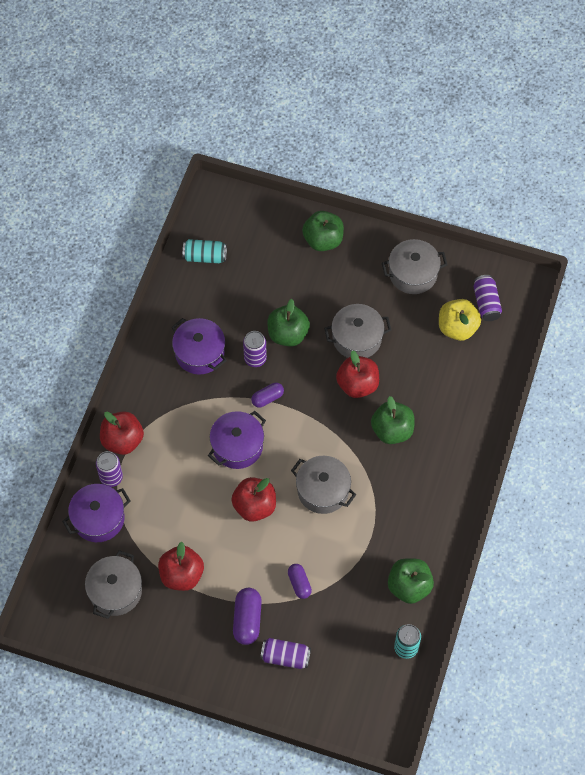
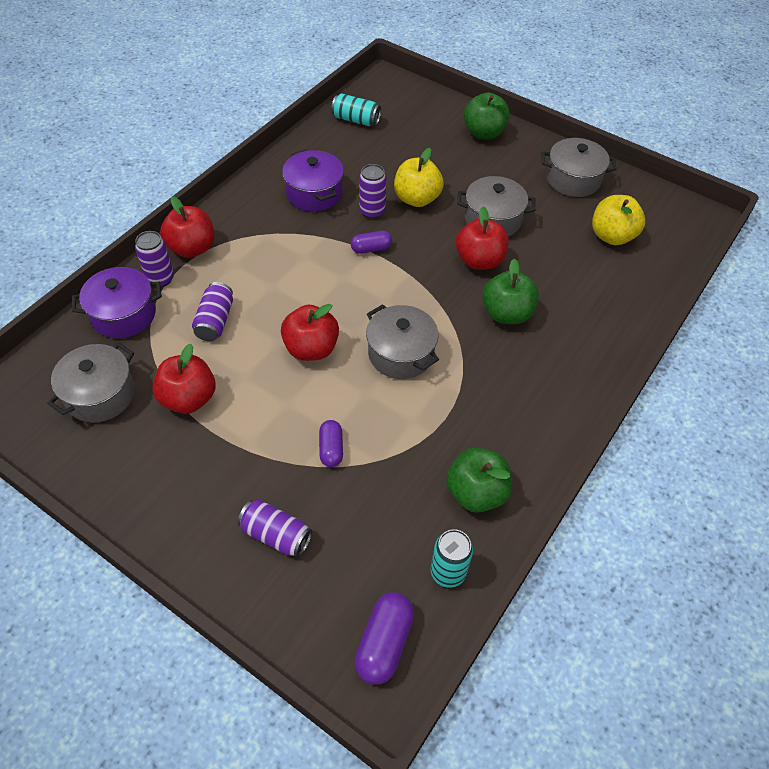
camera: 15 degrees right, 10 degrees down
purple pot [208,411,266,469] -> none
purple capsule [233,588,262,645] -> purple capsule moved to [354,592,414,685]
green apple [267,299,310,347] -> yellow apple [394,148,444,207]
purple can [474,275,502,321] -> purple can moved to [192,282,233,341]

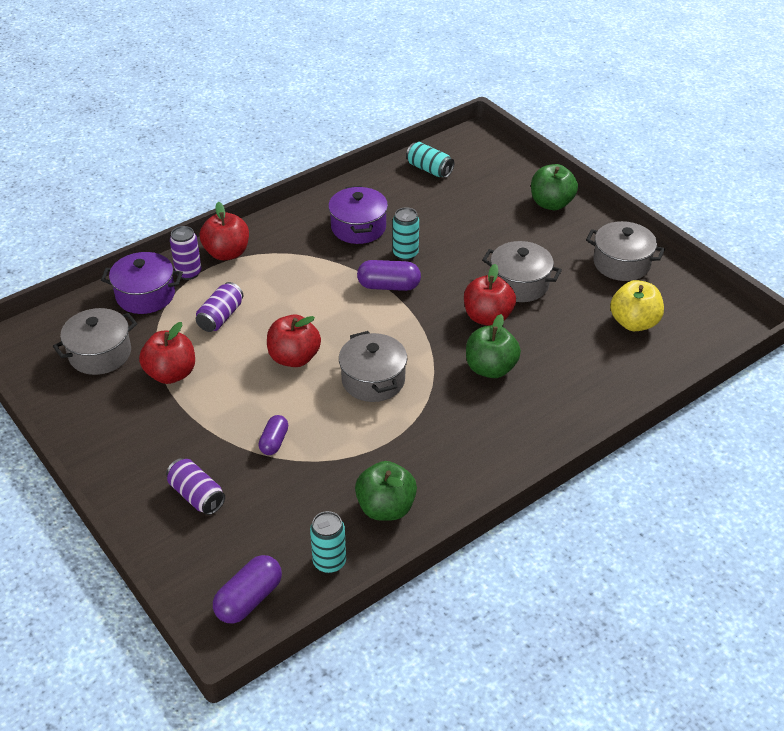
camera: 20 degrees right, 10 degrees down
purple capsule [351,231,392,254] -> purple capsule [357,260,421,291], size x1.55
purple can [359,164,386,219] -> turquoise can [393,207,419,261]
yellow apple [394,148,444,207] -> none

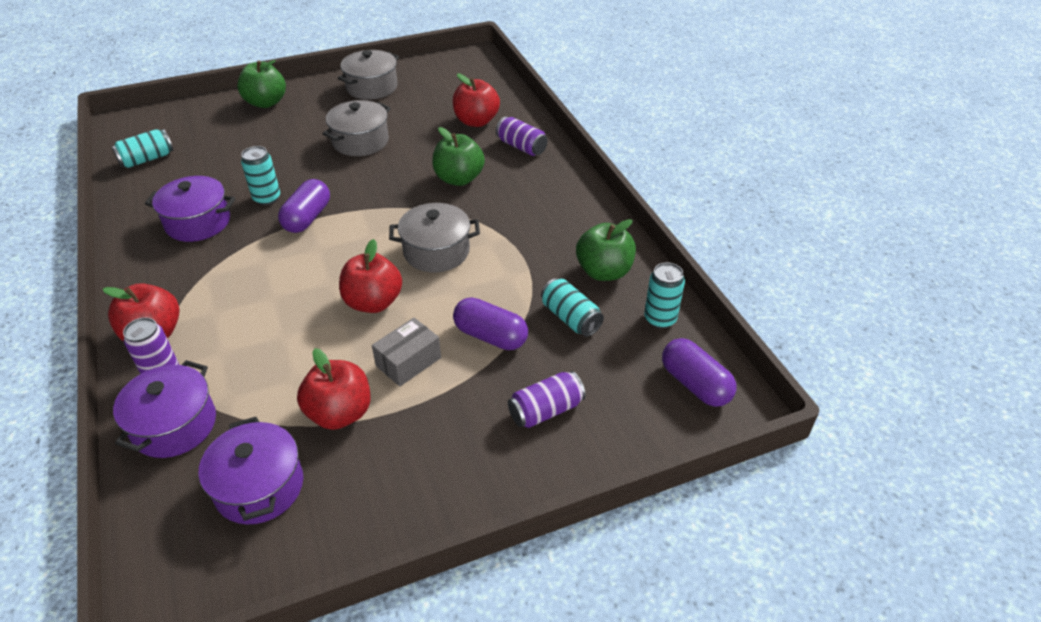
camera: 75 degrees left, 0 degrees up
grey pot [53,308,137,375] -> purple pot [199,417,303,525]
purple can [196,282,244,332] -> purple can moved to [496,117,548,156]
purple capsule [258,415,288,455] -> purple capsule [453,297,528,350], size x1.55
red apple [464,264,516,326] -> red apple moved to [453,73,500,127]
yellow apple [610,280,664,331] -> none
none -> grey box [372,318,441,387]
none -> turquoise can [541,278,604,337]

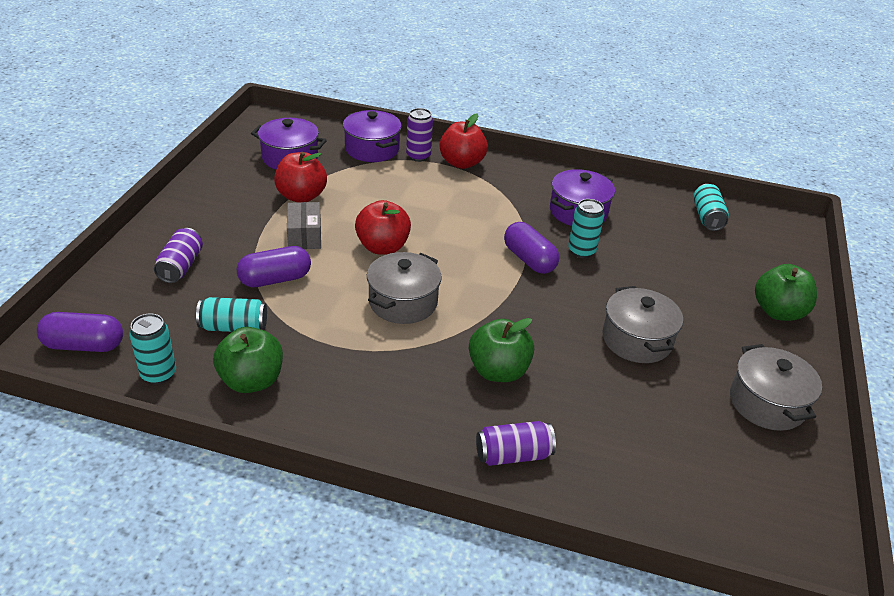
camera: 125 degrees right, 5 degrees down
red apple [453,73,500,127] -> none

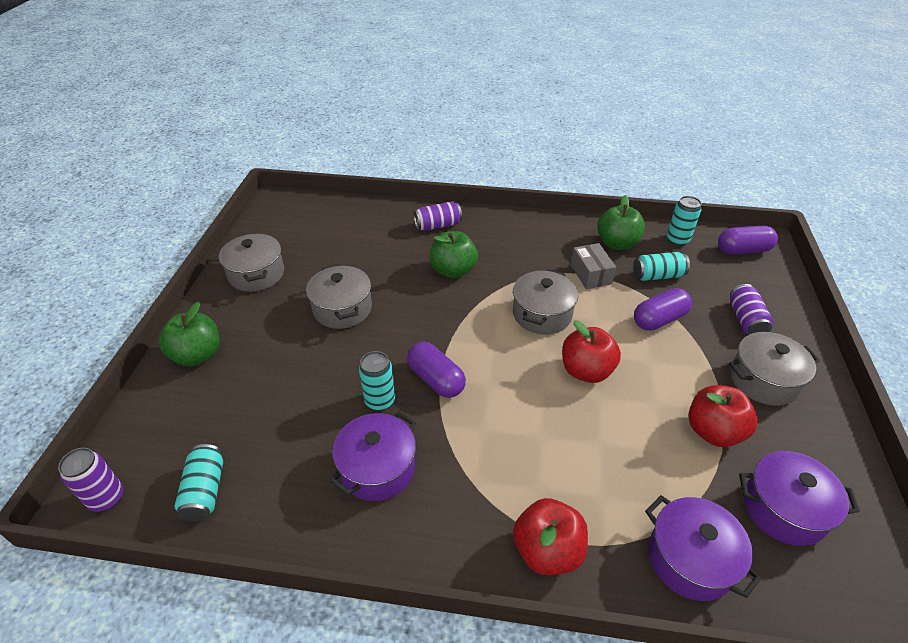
camera: 175 degrees right, 5 degrees up
grey box [287,202,321,249] -> grey box moved to [571,243,616,289]
purple can [406,108,433,162] -> purple can moved to [58,448,123,512]
none -> grey pot [729,332,820,406]

